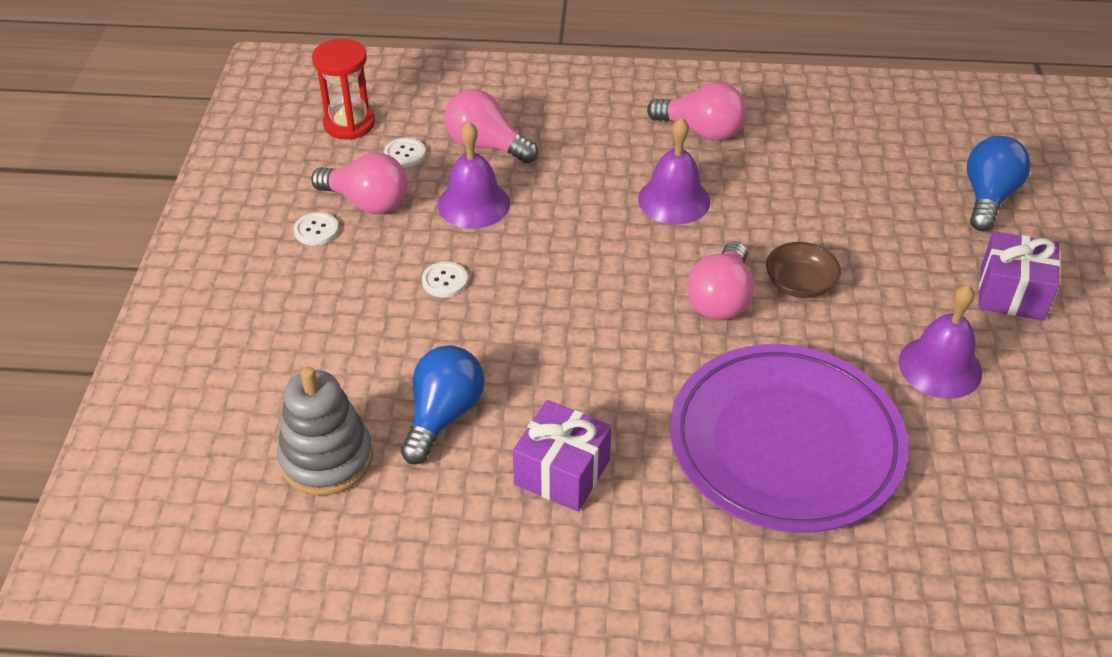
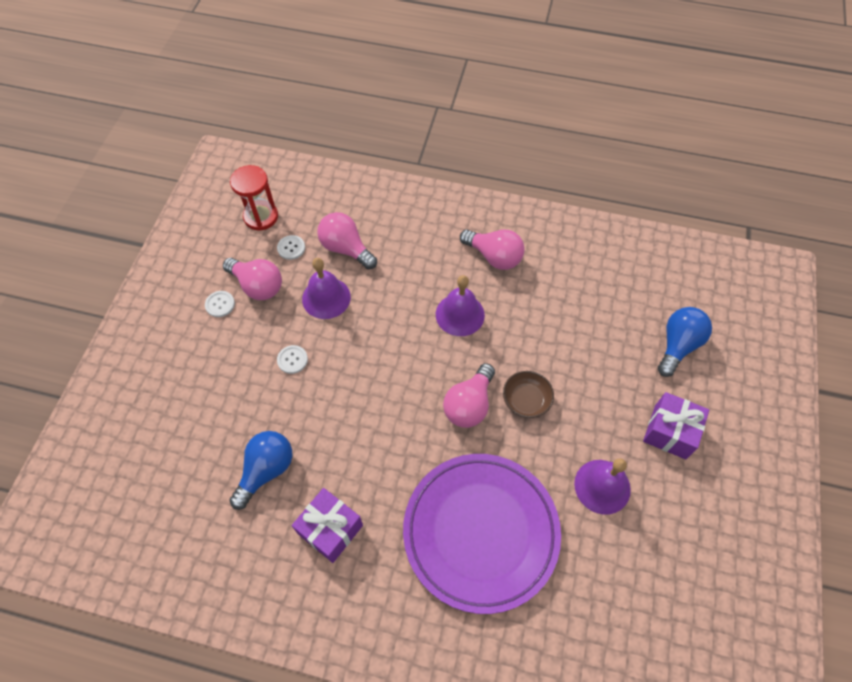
camera: 10 degrees right, 15 degrees up
grey stacking toy [277,367,373,496] -> none

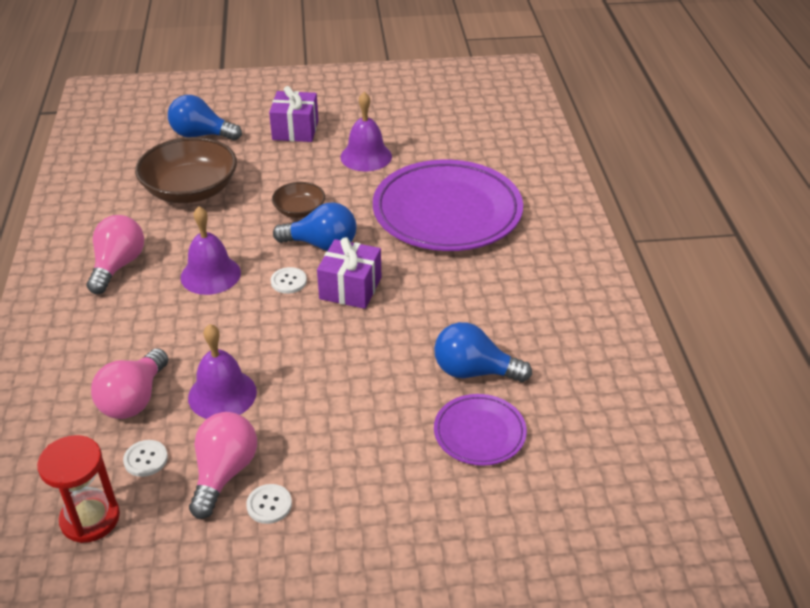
camera: 110 degrees left, 20 degrees down
white button [277,345,308,374] -> white button moved to [271,267,307,294]
purple gift [292,488,363,563] -> purple gift moved to [317,237,381,309]
pink light bulb [443,363,495,428] -> blue light bulb [273,202,357,251]
none -> brown bowl [135,137,237,203]
none -> purple plate [434,394,527,466]

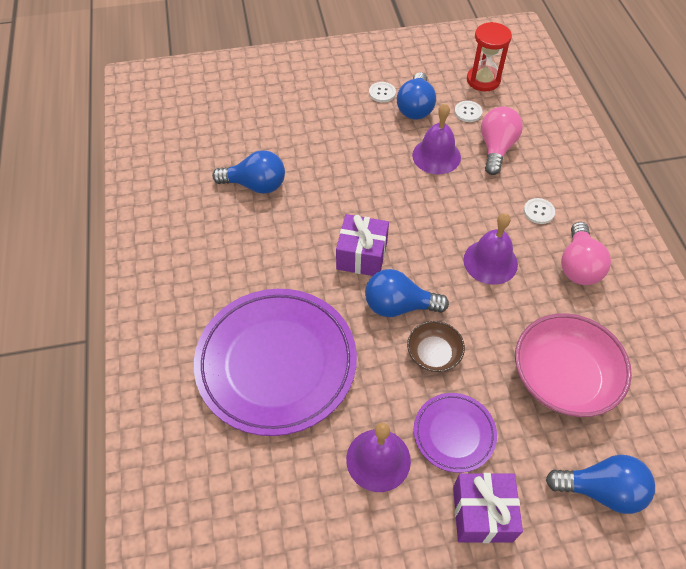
camera: 175 degrees right, 15 degrees up
brown bowl [135,137,237,203] -> pink bowl [515,313,632,417]
pink light bulb [189,412,257,519] -> blue light bulb [397,72,436,120]
white button [271,267,307,294] -> white button moved to [524,198,555,224]
purple plate [434,394,527,466] -> purple plate moved to [414,393,497,473]

